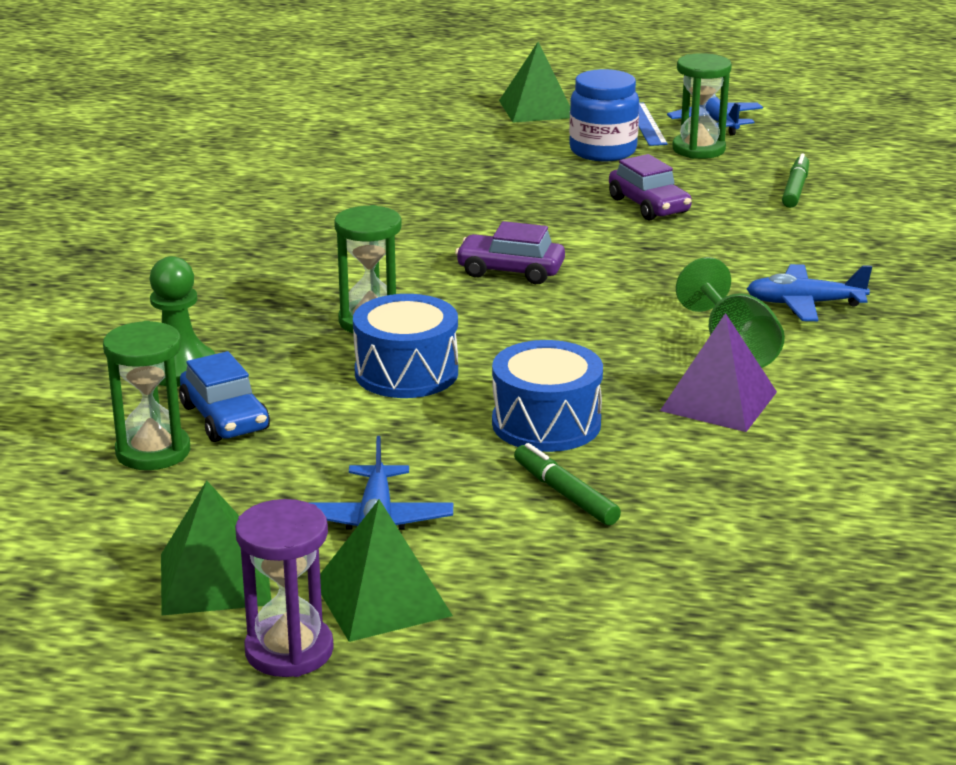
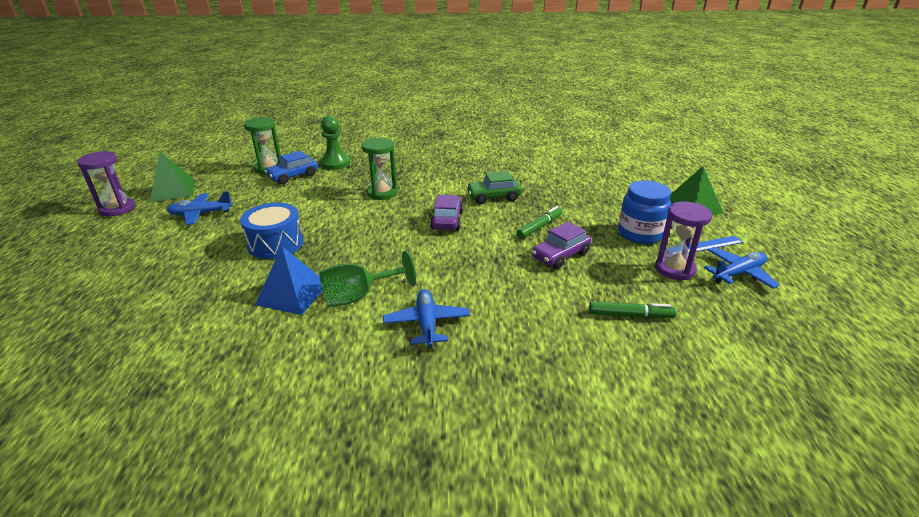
camera: 80 degrees right, 5 degrees up
green pyramid [320,499,453,642] -> none
blue drum [353,294,458,398] -> none
green marker [514,443,621,526] -> green marker moved to [516,206,562,239]
purple pyramid [660,313,777,432] -> blue pyramid [255,247,322,315]
green hourglass [672,53,732,159] -> purple hourglass [655,201,712,280]
none -> green car [466,171,522,204]

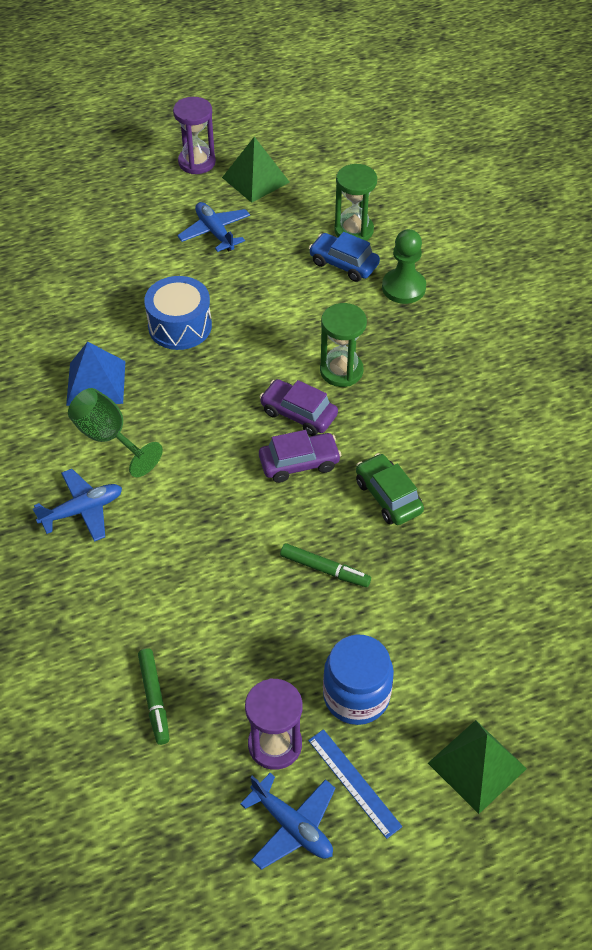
camera: 70 degrees right, 20 degrees up
purple car [532,222,591,269] -> purple car moved to [260,379,338,436]

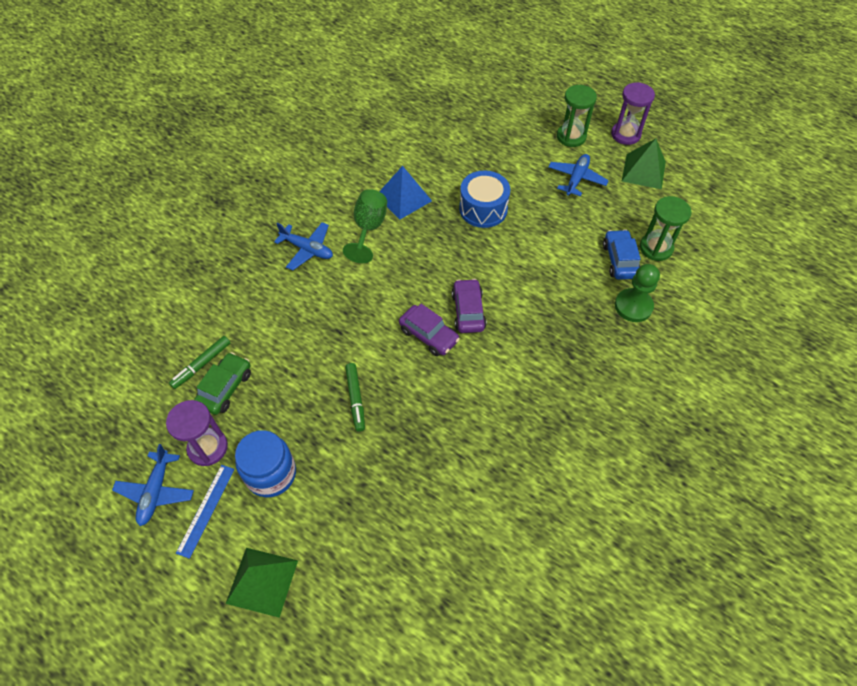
camera: 55 degrees right, 5 degrees up
green hourglass [320,303,367,387] -> green hourglass moved to [557,85,597,147]
green car [356,453,424,525] -> green car moved to [194,352,251,415]

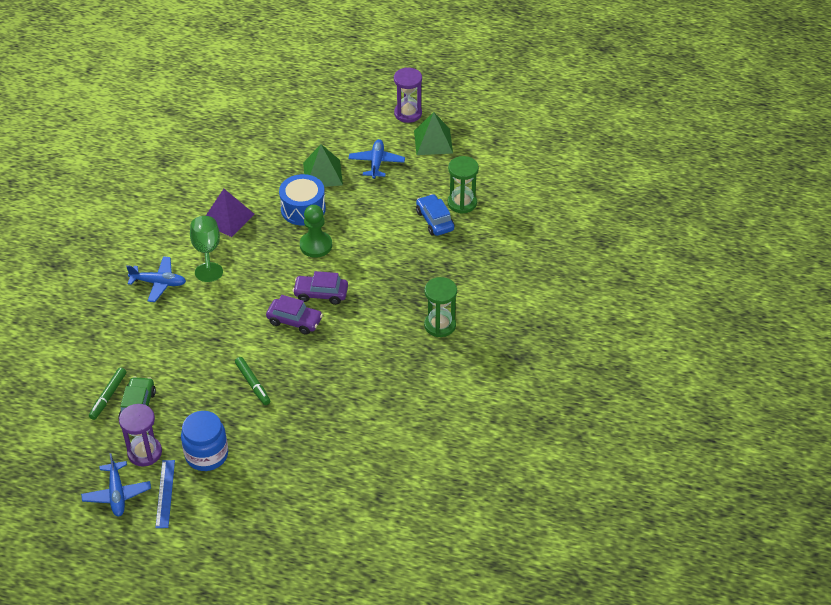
camera: 20 degrees left, 10 degrees down
green pyramid [225,548,298,618] -> green pyramid moved to [303,144,343,187]
blue pyramid [379,166,432,220] -> purple pyramid [206,189,254,237]
purple car [452,279,487,333] -> purple car turned 60 degrees counterclockwise [293,271,348,305]
green hourglass [557,85,597,147] -> green hourglass moved to [424,277,457,337]
green pawn [615,264,660,322] -> green pawn moved to [300,205,332,258]

